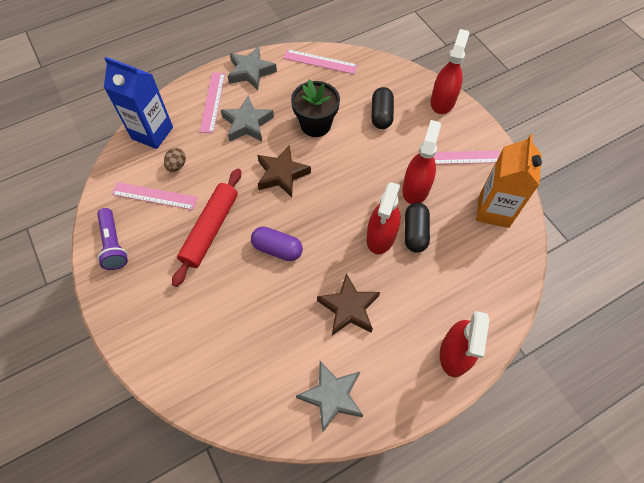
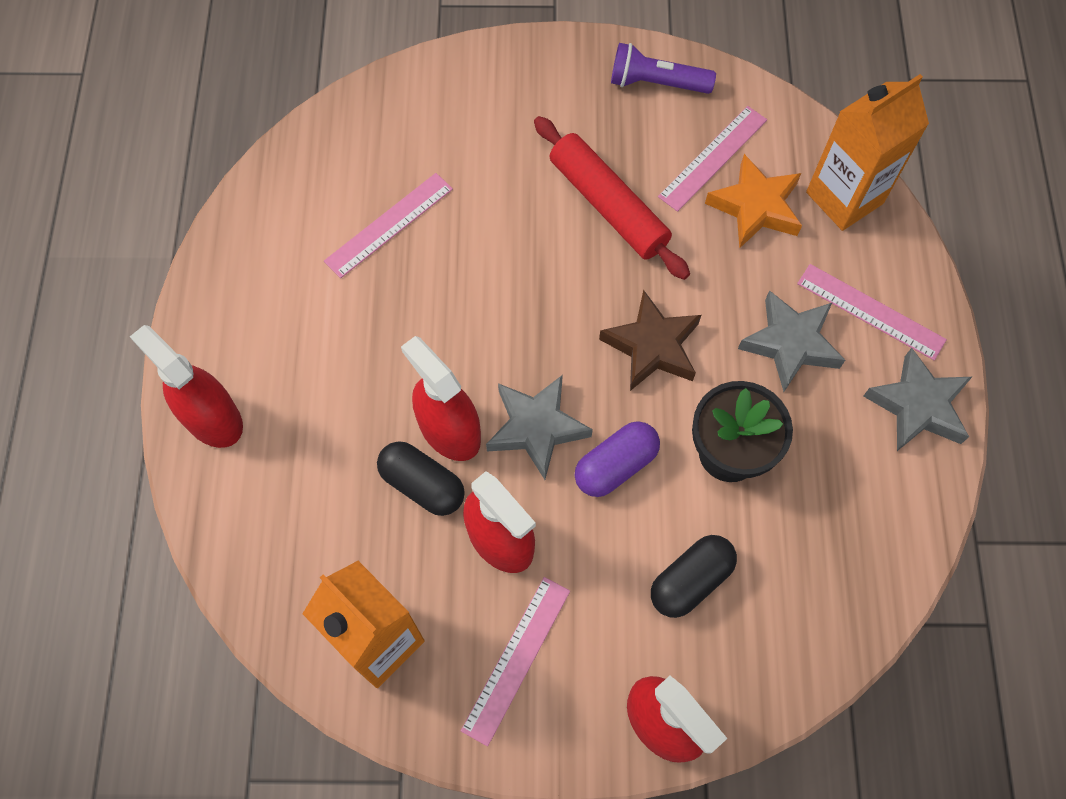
camera: 120 degrees right, 5 degrees up
blue carton [104,57,173,149] -> orange carton [806,74,929,231]
brown egg [164,148,186,172] -> orange star [705,154,802,249]
purple capsule [251,226,303,261] -> purple capsule moved to [575,421,660,497]
pink ruler [283,49,358,74] -> pink ruler moved to [324,173,453,278]
grey star [296,361,363,433] -> grey star moved to [486,375,593,480]
brown star [317,273,380,335] -> none
black capsule [372,87,394,129] -> black capsule turned 75 degrees counterclockwise [651,535,737,618]

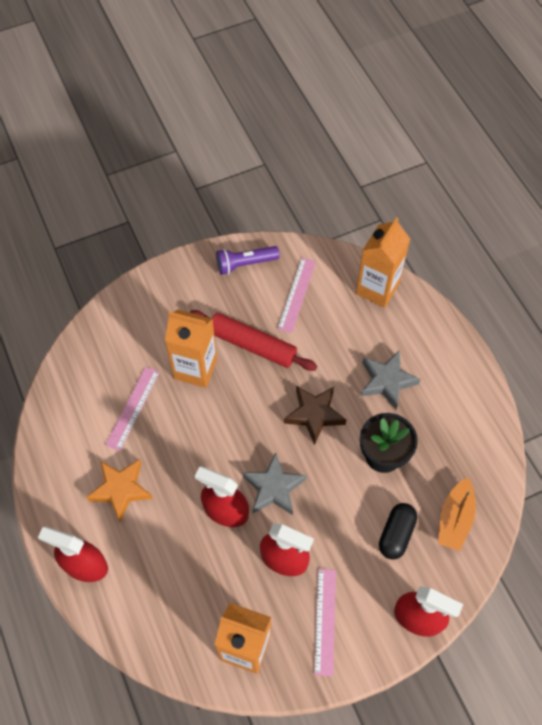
camera: 25 degrees left, 5 degrees down
black capsule [377,442,465,516] -> none
purple capsule [575,421,660,497] -> none
orange star [705,154,802,249] -> orange star moved to [86,459,153,522]
pink ruler [797,264,947,361] -> none
grey star [863,348,972,451] -> none
none -> orange carton [165,309,217,388]
none -> orange boat [438,478,476,551]

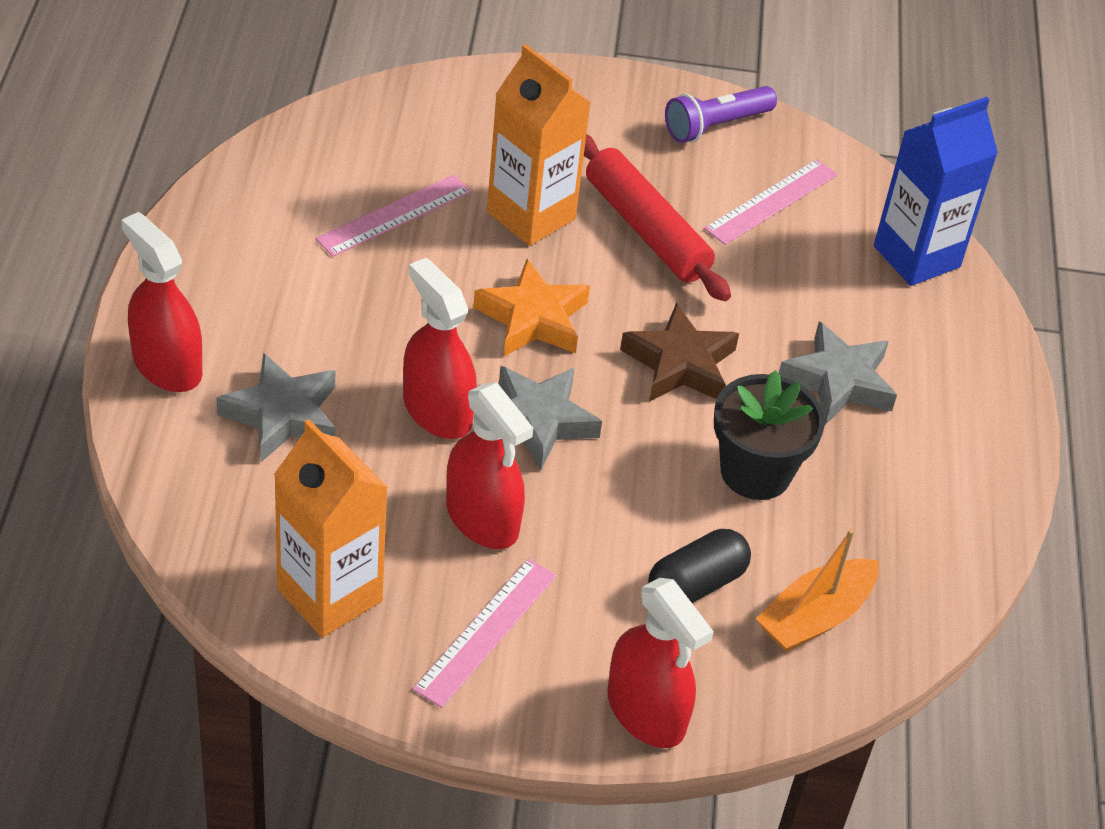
camera: 25 degrees right, 15 degrees down
orange star [86,459,153,522] -> orange star moved to [473,259,590,356]
purple flashlight [216,246,280,275] -> purple flashlight turned 45 degrees counterclockwise [665,86,777,143]
orange carton [356,217,410,308] -> blue carton [874,97,998,286]
none -> grey star [216,353,335,462]

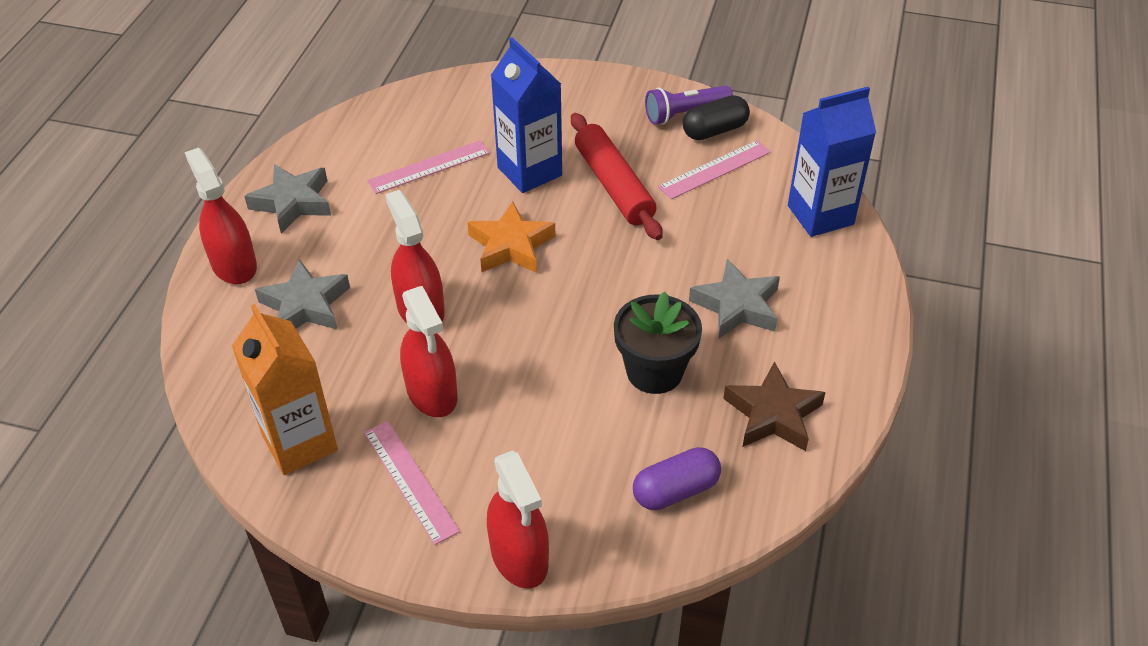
camera: 15 degrees right, 0 degrees up
pink ruler [413,558,557,708] -> pink ruler turned 75 degrees counterclockwise [364,421,460,545]
orange carton [487,44,591,246] -> blue carton [491,37,562,193]
grey star [499,366,602,470] -> grey star moved to [244,164,331,234]
brown star [620,302,739,401] -> brown star moved to [723,361,826,451]
black capsule [648,529,751,603] -> black capsule moved to [683,95,750,140]
orange boat [756,529,879,652] -> purple capsule [633,447,721,510]

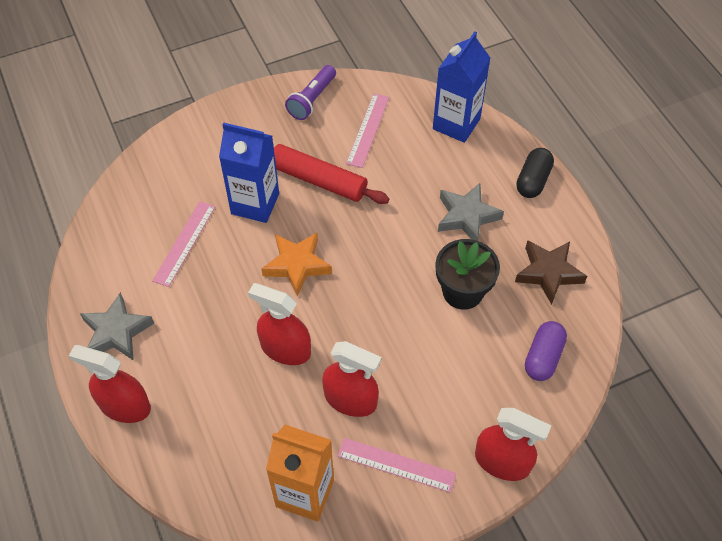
camera: 40 degrees left, 10 degrees up
grey star [255,259,350,330] -> none
black capsule [683,95,750,140] -> black capsule moved to [516,148,554,198]

